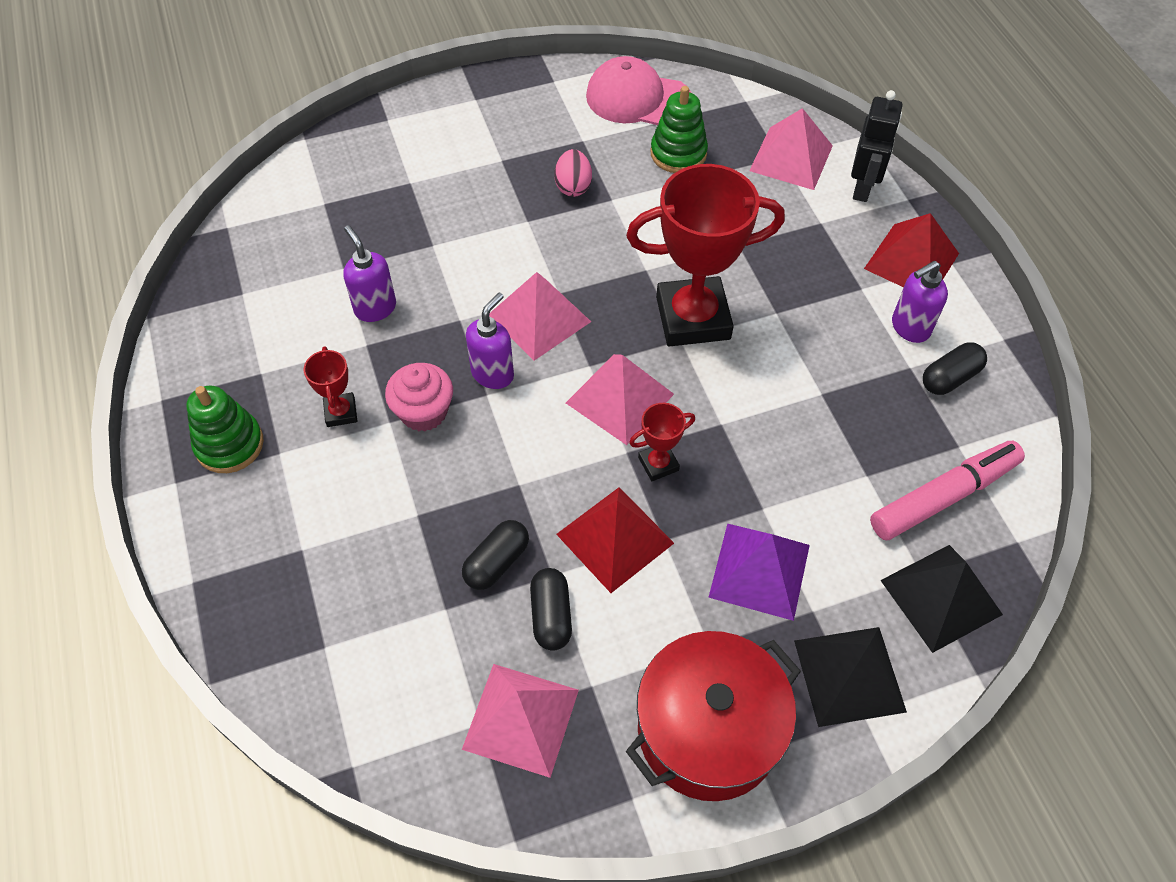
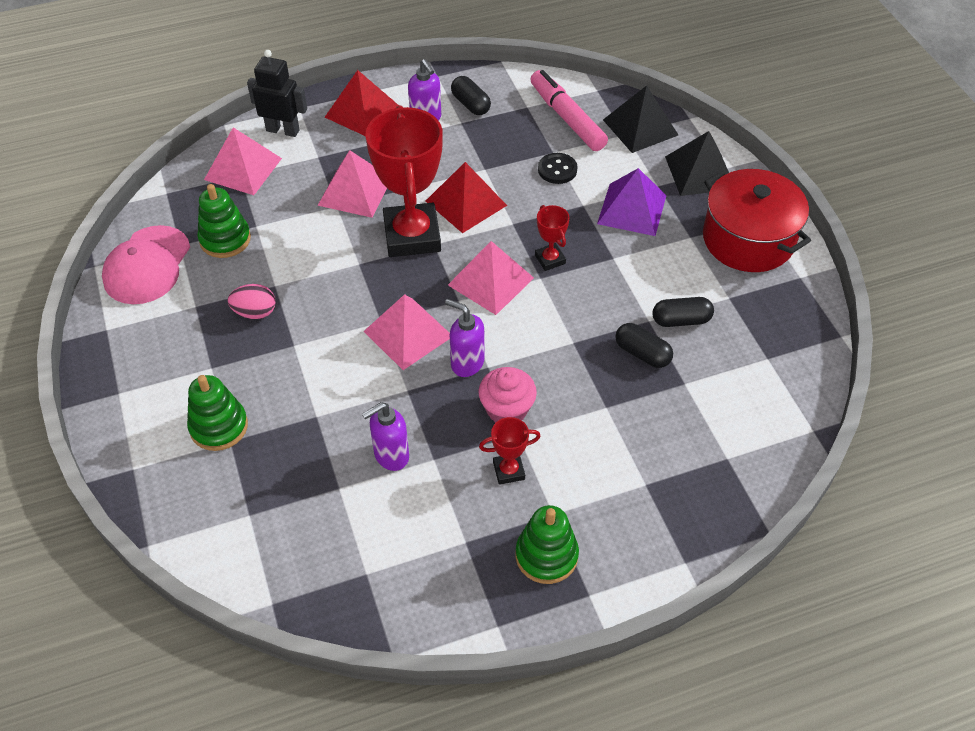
camera: 90 degrees left, 5 degrees down
pink pyramid [462,664,579,778] -> pink pyramid moved to [317,150,387,218]
red pyramid [556,487,674,593] -> red pyramid moved to [426,162,507,233]
none -> green stacking toy [187,375,248,451]
none -> black button [538,153,578,184]

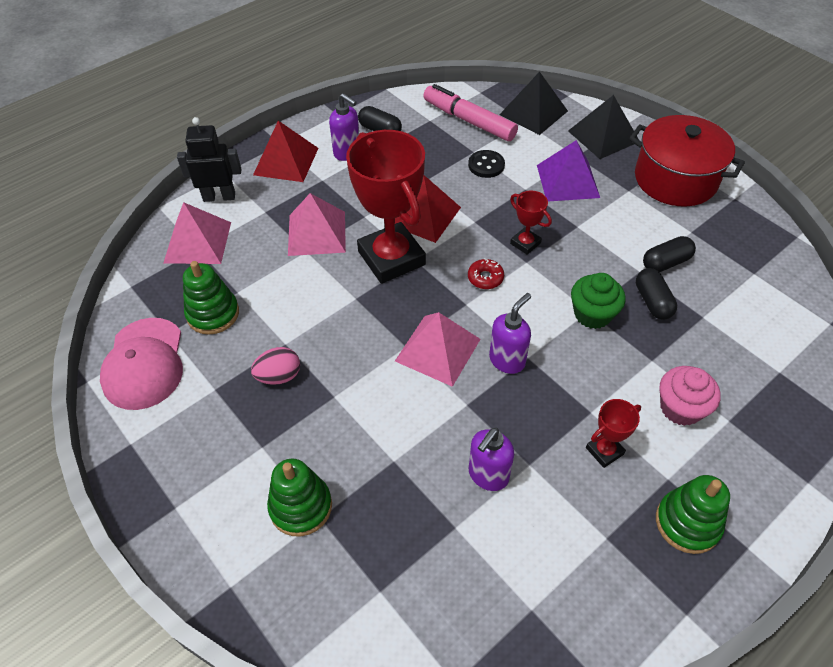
camera: 20 degrees left, 0 degrees up
purple soap dispenser [445,299,484,377] -> purple soap dispenser turned 120 degrees clockwise [489,293,531,374]
pink pyramid [448,241,534,315] -> red donut [468,258,504,289]
pink cupcake [478,367,537,423] -> pink cupcake moved to [659,366,721,426]
black capsule [615,323,673,368] -> black capsule turned 60 degrees clockwise [636,268,677,320]
none -> green cupcake [571,273,626,329]

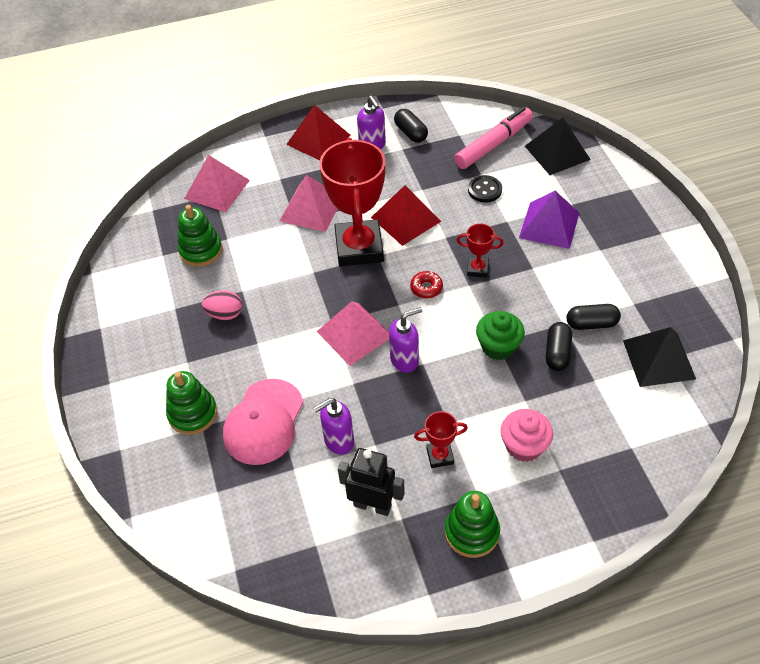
camera: 25 degrees right, 0 degrees up
pink cap [100,318,183,410] -> pink cap moved to [223,379,303,465]
black robot [177,117,241,202] -> black robot moved to [338,448,405,516]
pink marker [423,84,518,141] -> pink marker turned 75 degrees clockwise [454,107,533,169]
red trophy [510,191,552,255] -> red trophy turned 60 degrees counterclockwise [456,223,504,278]
black pyramid [568,95,639,159] -> black pyramid moved to [623,327,696,387]
red pot [629,115,745,207] -> none

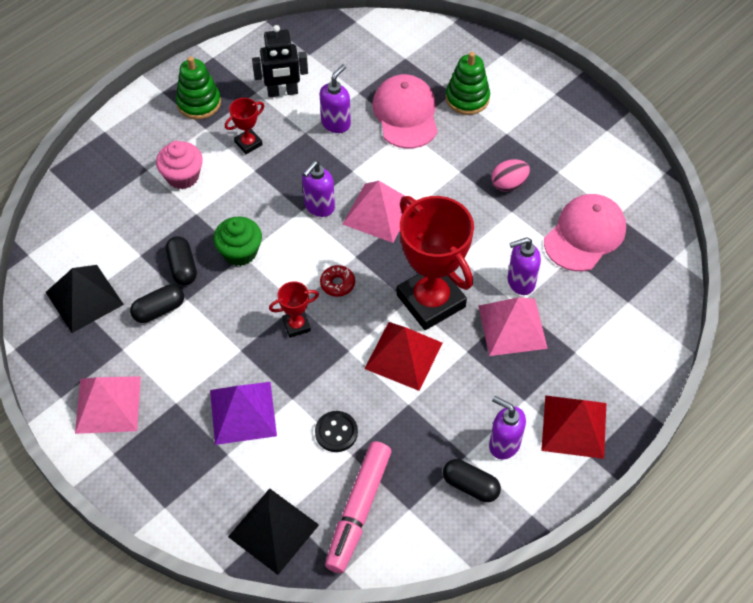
camera: 150 degrees right, 5 degrees up
green stacking toy [178,205,222,267] -> pink cap [544,194,626,271]
pink pyramid [184,155,250,212] -> pink pyramid moved to [75,376,141,434]
none -> purple soap dispenser [507,237,541,295]

